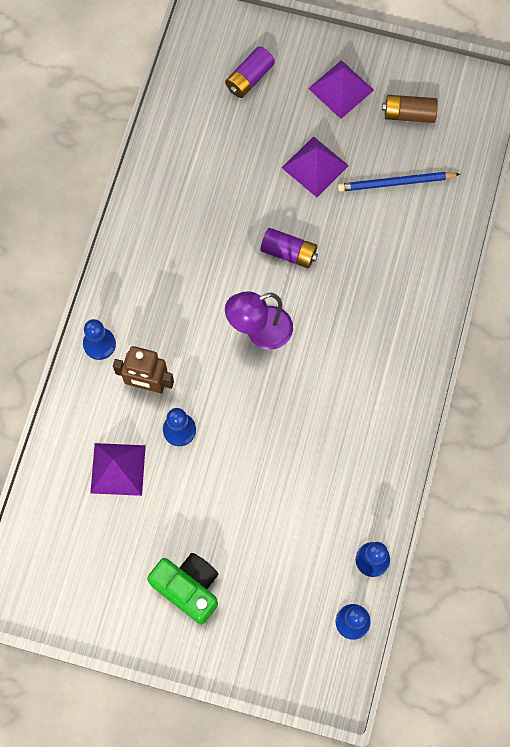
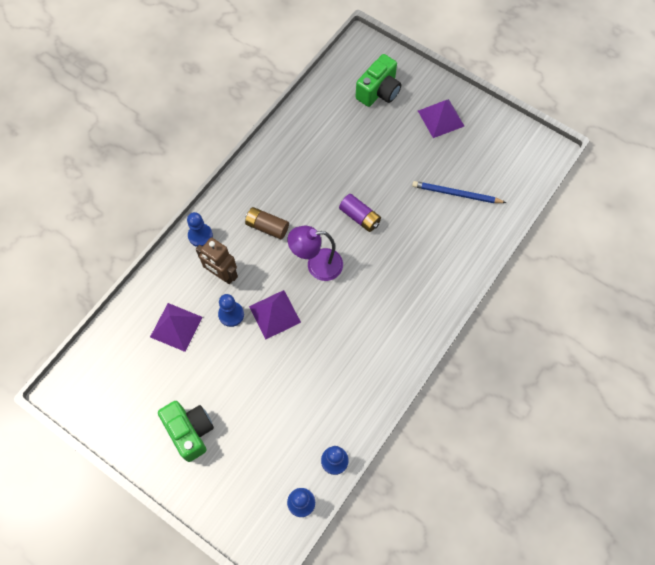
camera: 20 degrees right, 5 degrees down
purple battery [225,46,275,98] -> green camera [355,54,401,107]
purple pyramid [282,136,349,197] -> purple pyramid moved to [249,290,301,339]
brown battery [382,95,438,123] -> brown battery moved to [245,207,289,239]

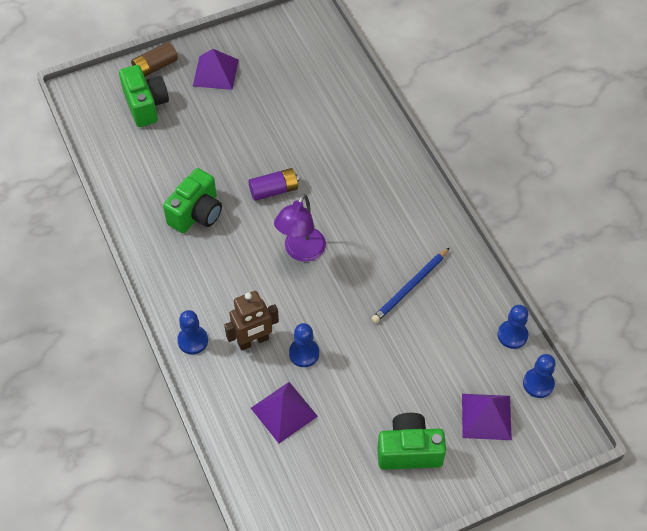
camera: 60 degrees left, 10 degrees down
brown battery [245,207,289,239] -> brown battery moved to [131,42,178,77]
purple pyramid [249,290,301,339] -> purple pyramid moved to [462,394,512,440]
blue pencil [412,181,507,203] -> blue pencil moved to [371,248,449,323]
none -> green camera [163,168,222,233]

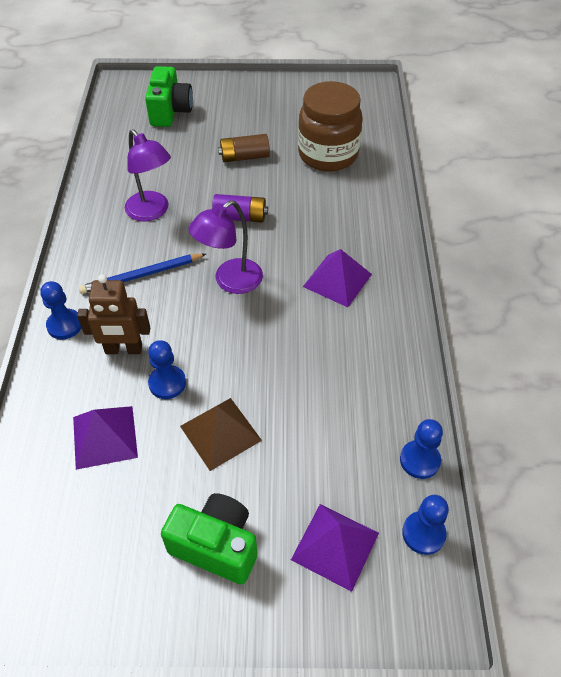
camera: 25 degrees right, 5 degrees down
brown battery [131,42,178,77] -> brown battery moved to [218,134,270,162]
green camera [163,168,222,233] -> purple lamp [125,129,171,221]
purple pyramid [193,49,239,90] -> purple pyramid moved to [303,249,372,307]
blue pencil [371,248,449,323] -> blue pencil moved to [79,254,206,294]
none -> brown pyramid [180,398,262,471]
none -> brown jar [298,81,363,172]

